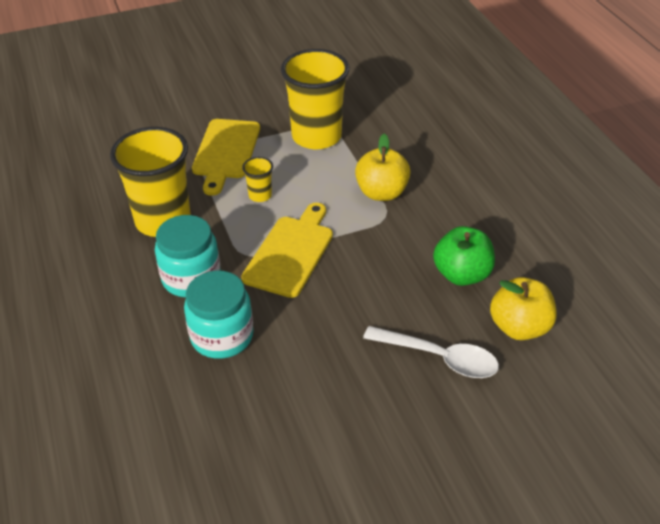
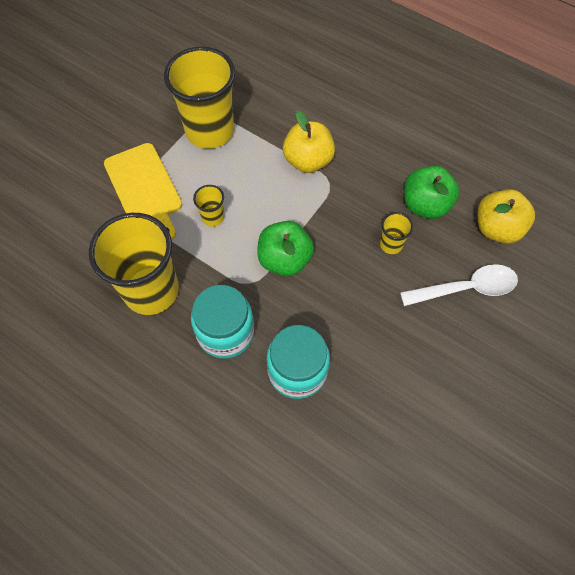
camera: 35 degrees left, 20 degrees up
yellow cutting board [241,203,333,298] -> green apple [257,221,314,276]
none -> yellow cup [380,212,413,254]

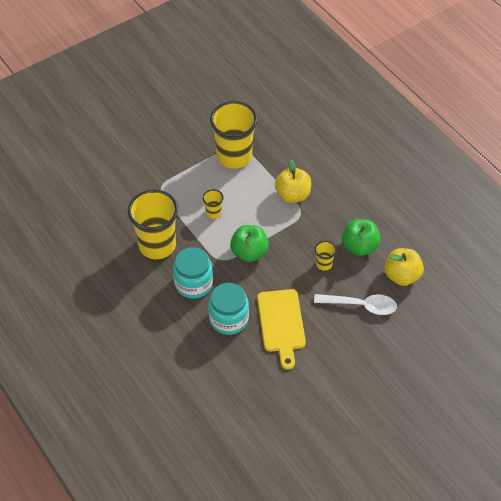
camera: 20 degrees right, 10 degrees down
yellow cutting board [104,143,182,240] -> yellow cutting board moved to [257,289,306,370]

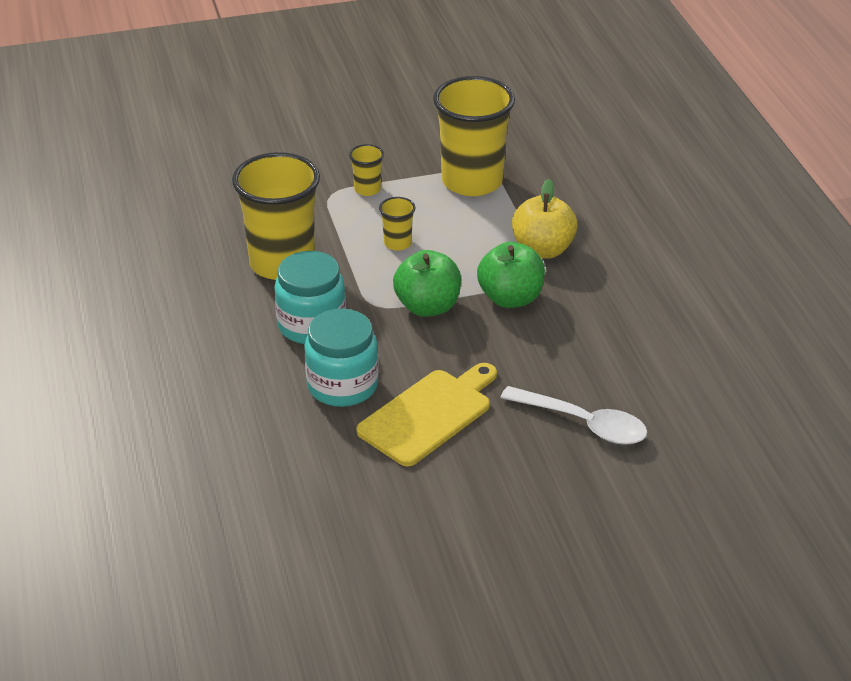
camera: 20 degrees right, 15 degrees down
yellow cutting board [257,289,306,370] -> yellow cutting board turned 150 degrees counterclockwise [356,363,497,466]
yellow cup [315,241,336,271] -> yellow cup moved to [349,144,384,196]
green apple [342,219,381,256] -> green apple moved to [477,242,545,308]
yellow apple [384,248,424,286] -> none

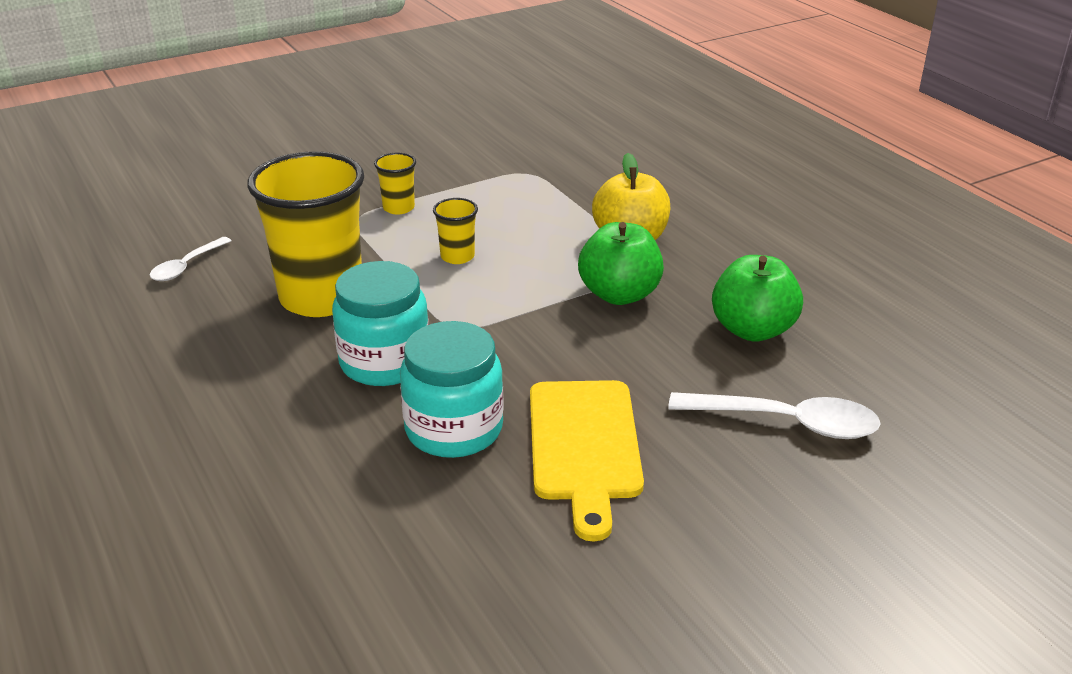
camera: 15 degrees left, 5 degrees down
yellow cutting board [356,363,497,466] -> yellow cutting board turned 150 degrees clockwise [530,380,644,541]
green apple [393,250,461,317] -> green apple moved to [712,255,803,342]
yellow cup [433,76,515,196] -> none
none -> white spoon [150,237,231,281]

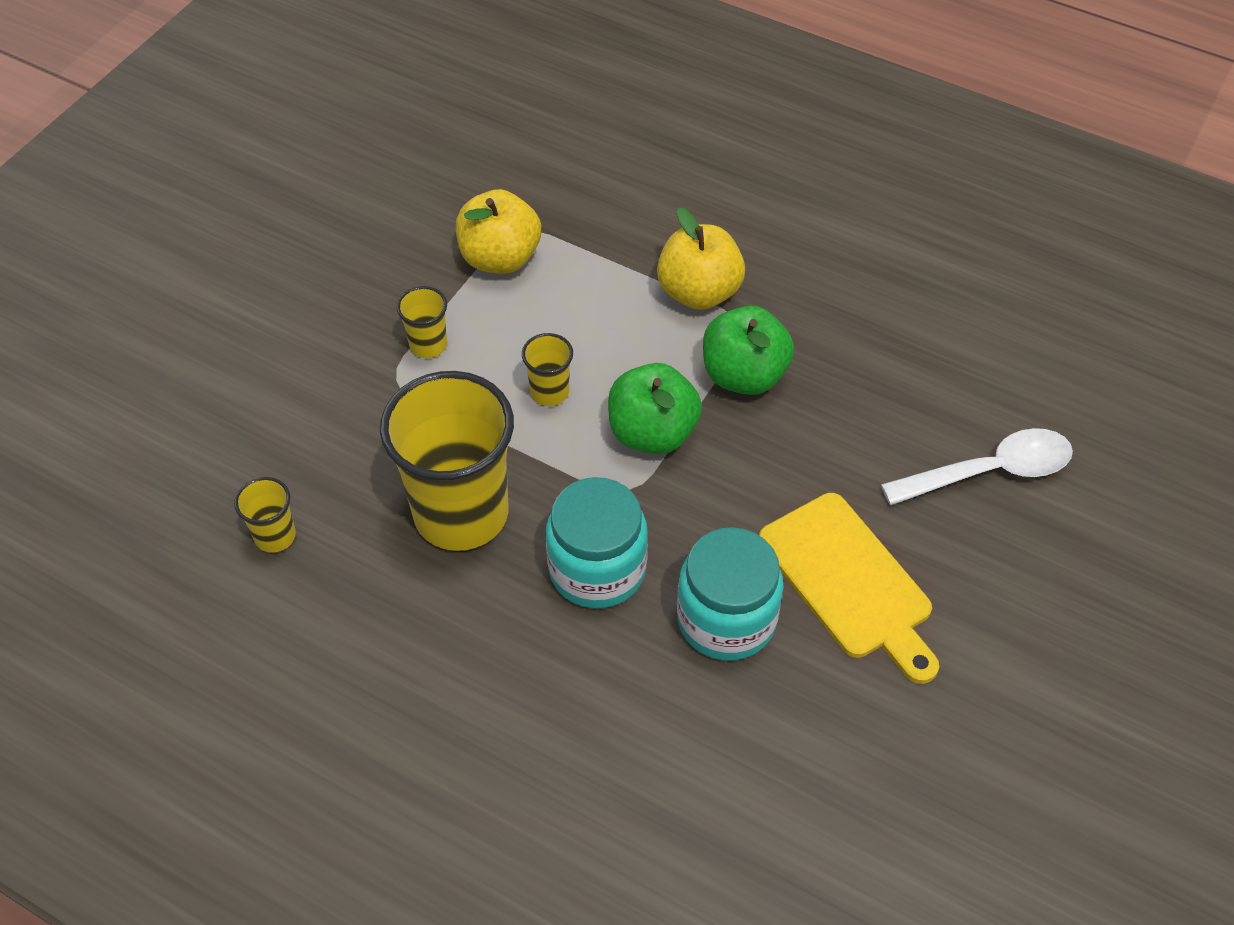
camera: 30 degrees left, 20 degrees up
white spoon [150,237,231,281] -> yellow cup [234,477,296,553]
green apple [712,255,803,342] -> green apple moved to [608,363,702,454]
none -> yellow apple [456,189,541,274]

